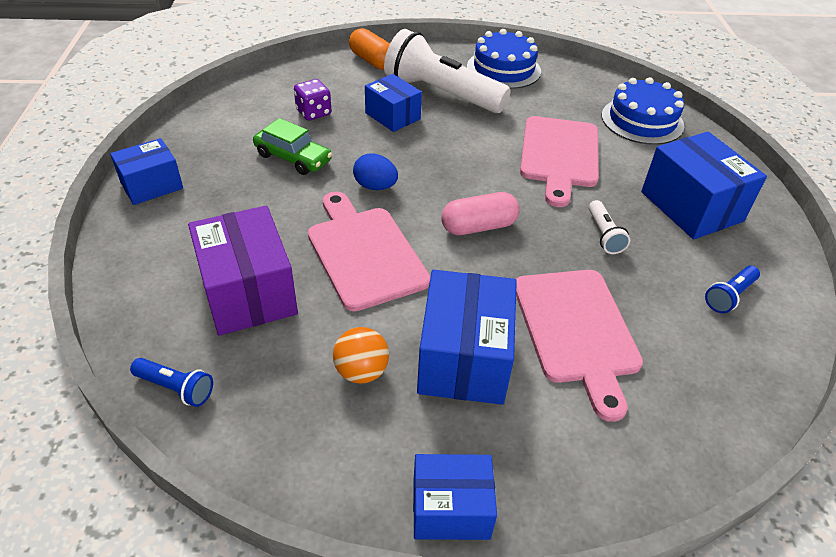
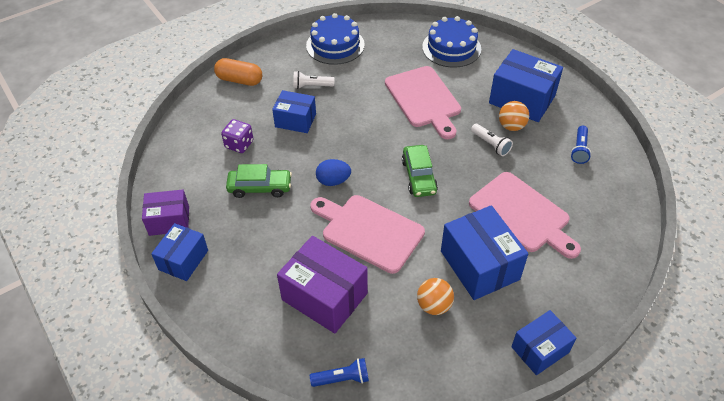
camera: 30 degrees left, 5 degrees up
white flashlight [384,29,511,113] -> white flashlight [293,71,335,89], size x0.42
pink capsule [441,192,519,235] -> green car [402,145,438,197]
none -> purple box [142,190,189,236]
none -> orange ball [499,101,529,131]

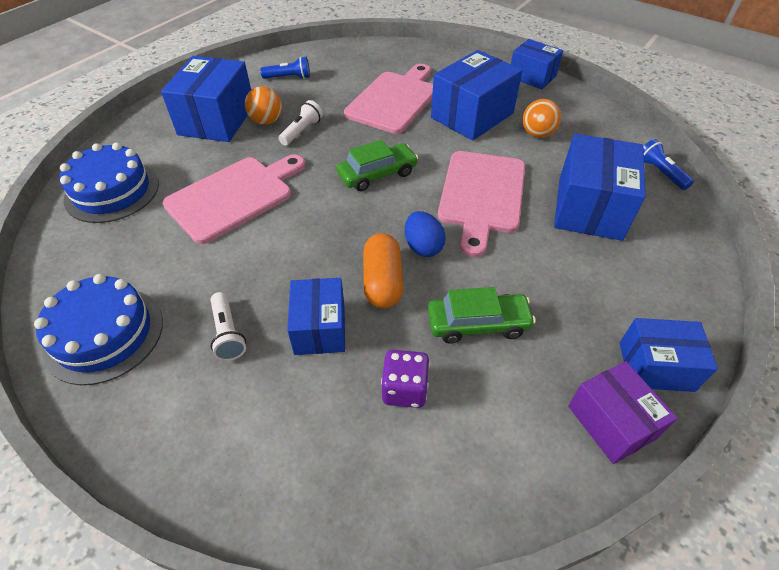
camera: 110 degrees left, 0 degrees up
orange capsule [214,58,262,86] -> orange capsule moved to [363,233,403,309]
green car [226,164,292,198] -> green car turned 105 degrees clockwise [428,287,536,344]
purple box [277,236,368,334] -> blue box [554,134,646,241]

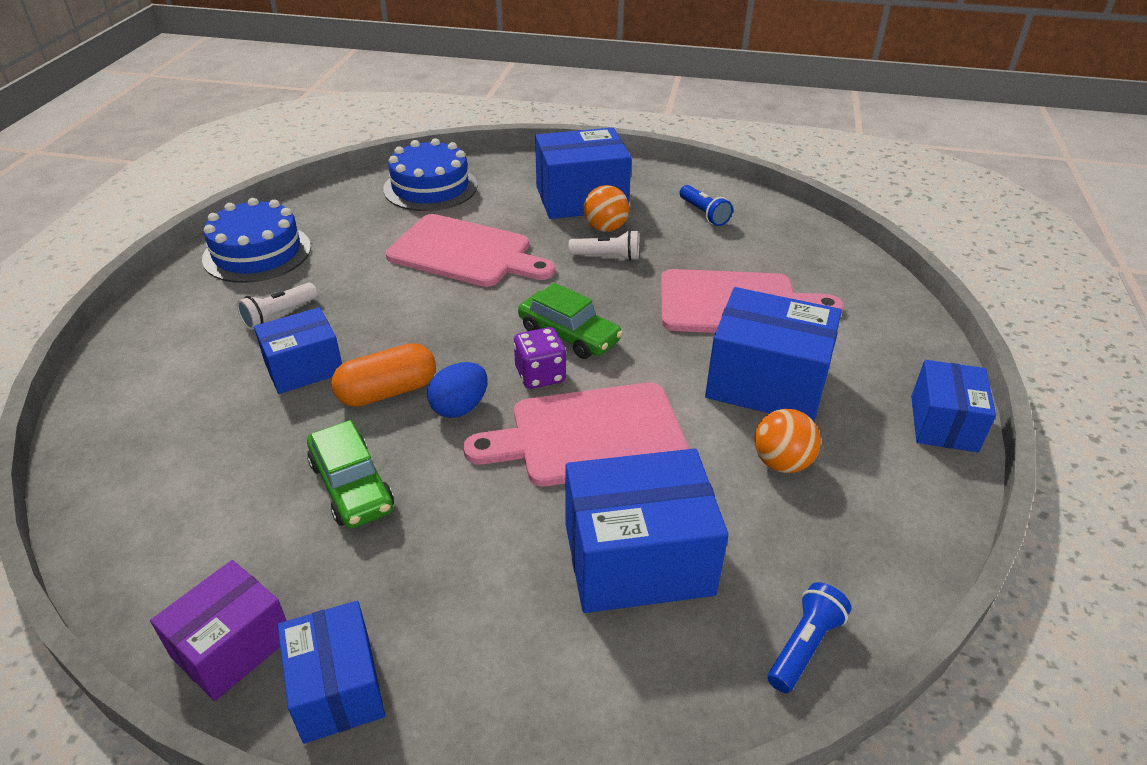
camera: 65 degrees right, 10 degrees down
purple dice [381,350,430,408] -> purple dice moved to [514,327,566,389]

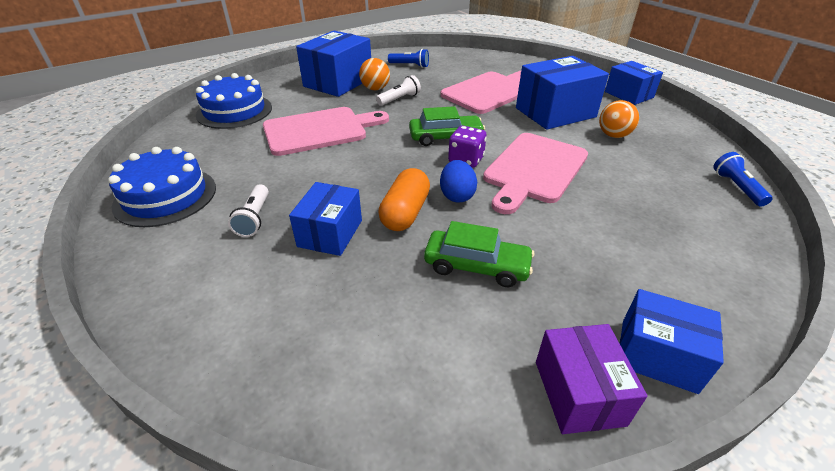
camera: 45 degrees left, 0 degrees up
blue box [566,448,729,613] -> none

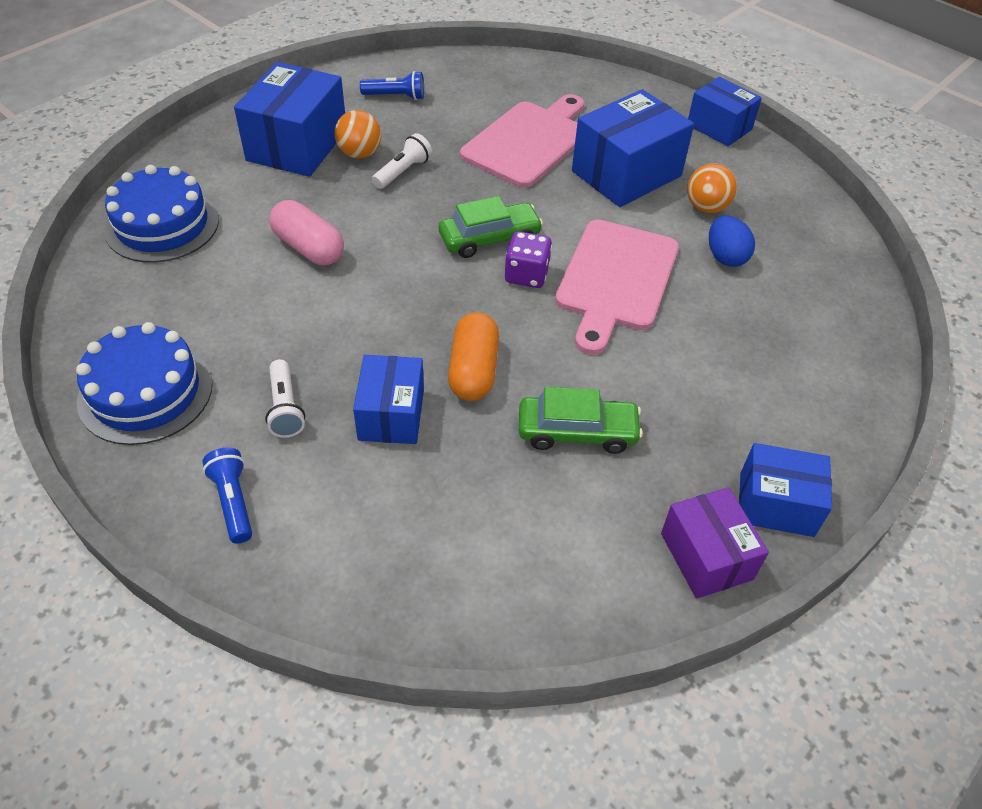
camera: 15 degrees left, 10 degrees up
pink cutting board [263,107,389,156] -> pink capsule [269,200,344,265]
blue egg [440,160,477,203] -> blue egg moved to [709,216,755,267]
blue flashlight [714,152,772,207] -> blue flashlight moved to [202,448,252,543]

